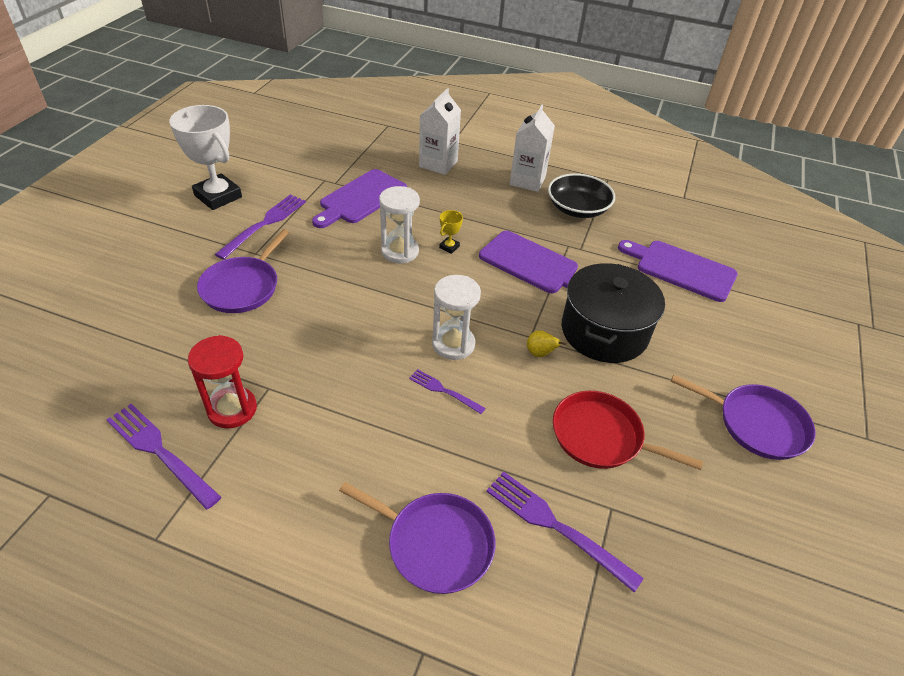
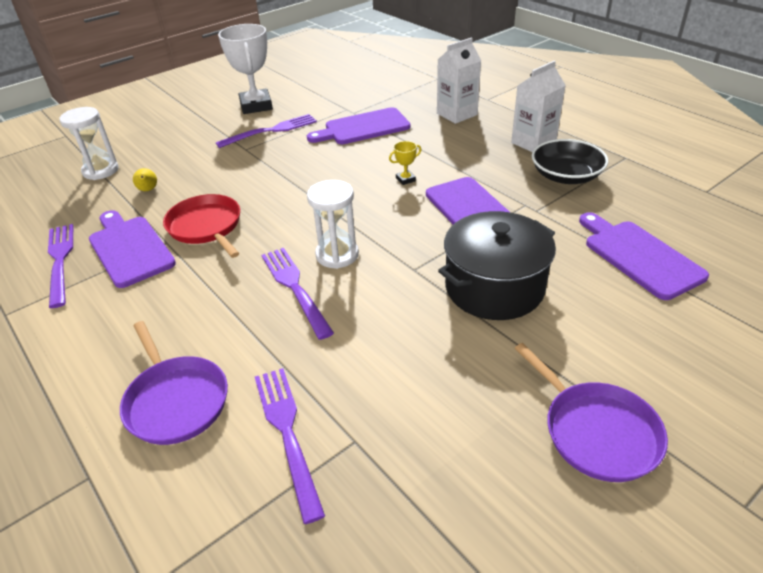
camera: 35 degrees right, 5 degrees down
red hourglass [188,335,257,429] -> purple cutting board [89,210,176,288]
purple pan [197,229,289,313] -> none
white hourglass [379,186,420,263] -> white hourglass moved to [59,107,119,180]
purple fork [409,369,486,414] -> purple fork [262,248,334,340], size x1.74
yellow pear [527,330,567,357] -> yellow pear moved to [133,168,157,191]
red pan [553,391,703,470] -> red pan moved to [163,194,240,258]

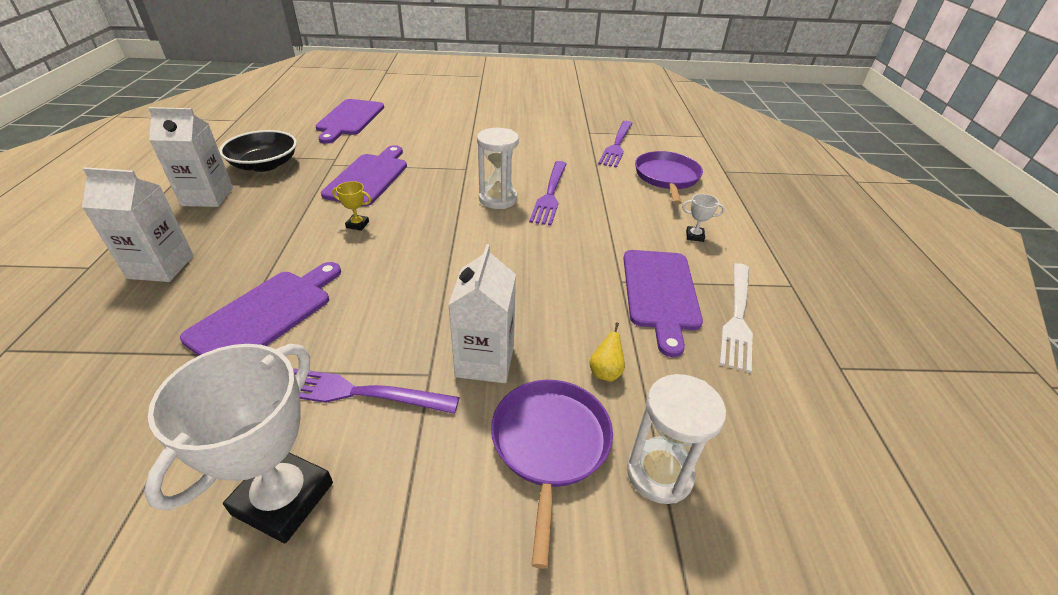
camera: 145 degrees left, 0 degrees up
purple fork [48,224,73,308] -> white fork [719,263,753,373]
red pan [163,194,240,258] -> none
purple cutting board [307,107,411,144] -> purple cutting board turned 75 degrees counterclockwise [180,262,341,356]
black pot [438,211,556,320] -> none
purple pan [515,343,668,482] -> purple pan moved to [491,380,613,569]
none -> white carton [448,244,516,383]
none -> white trophy [682,194,725,242]

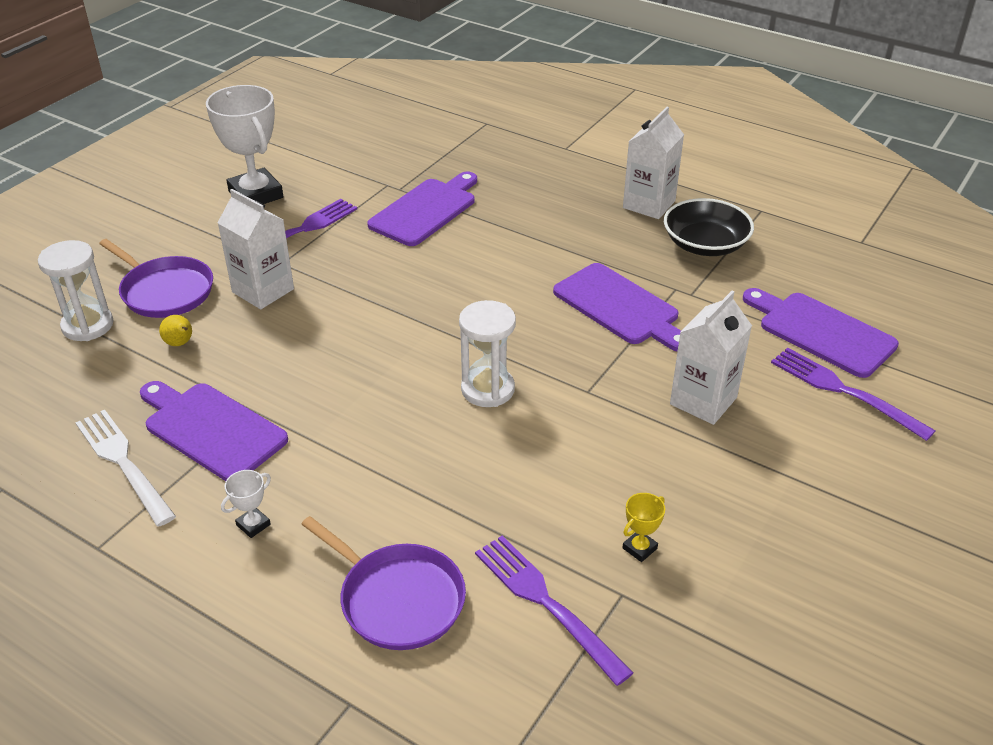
camera: 125 degrees right, 0 degrees up
white carton [82,167,194,282] -> white carton moved to [670,291,752,425]
purple cutting board [180,262,341,356] -> purple cutting board turned 120 degrees counterclockwise [367,172,477,246]
yellow trophy [332,181,371,231] -> yellow trophy moved to [622,493,665,562]
purple fork [529,161,567,226] -> purple fork moved to [771,348,935,441]

